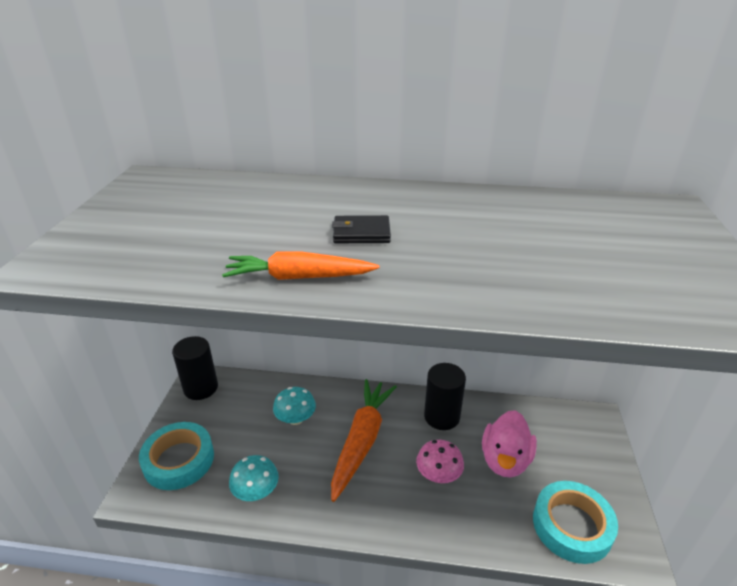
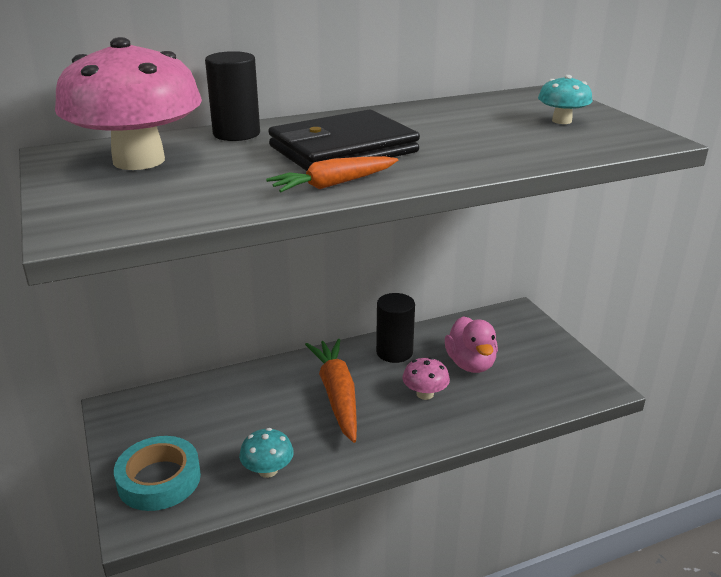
camera: 30 degrees left, 5 degrees down
black cylinder [172,336,218,400] -> black cylinder moved to [205,51,260,141]
turquoise mushroom [273,387,316,425] -> turquoise mushroom moved to [538,75,593,124]
black wallet [332,215,391,243] -> black wallet [268,109,420,171], size x2.33
turquoise tape [533,481,618,564] -> none
none -> pink mushroom [55,37,202,170]

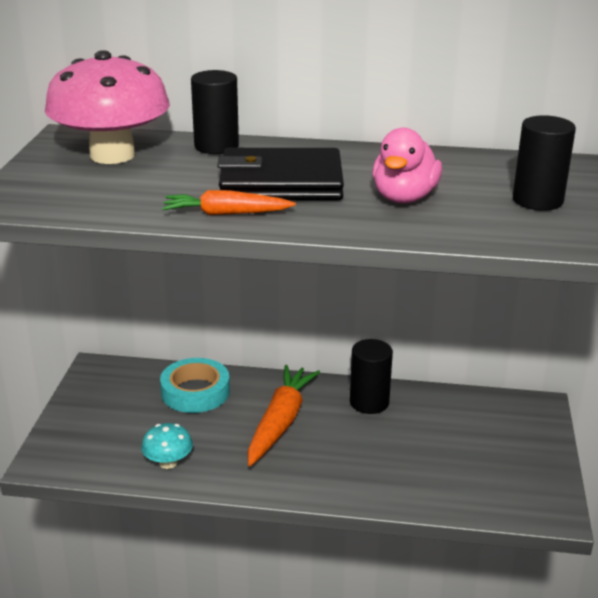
camera: 30 degrees right, 0 degrees up
turquoise tape [114,436,201,511] -> turquoise tape moved to [160,358,230,413]
pink mushroom [403,357,450,400] -> none
pink duck [445,316,498,373] -> pink duck moved to [372,128,442,203]
turquoise mushroom [538,75,593,124] -> black cylinder [513,115,576,211]

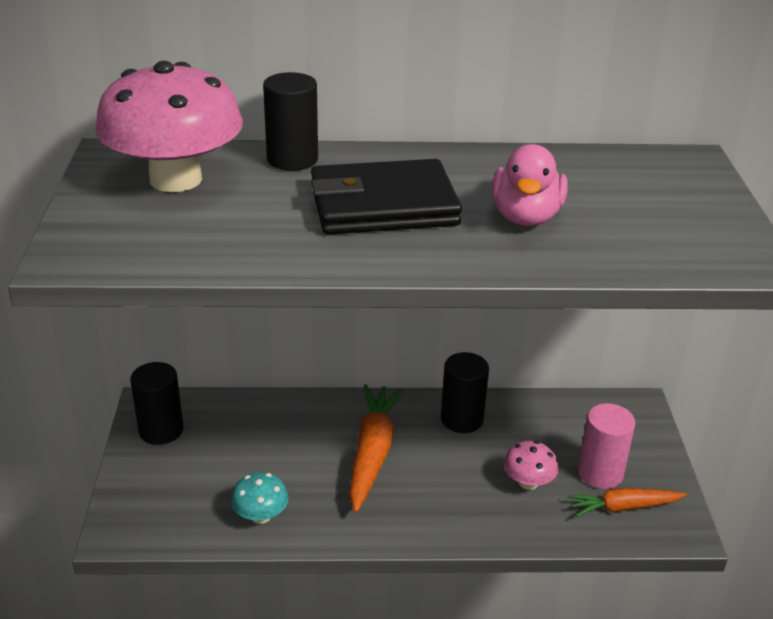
camera: 10 degrees left, 5 degrees up
turquoise tape [160,358,230,413] -> none
orange carrot [162,190,296,215] -> orange carrot moved to [568,488,687,517]
black cylinder [513,115,576,211] -> black cylinder moved to [130,362,184,445]
none -> pink mushroom [504,441,558,490]
none -> pink cylinder [578,403,635,489]

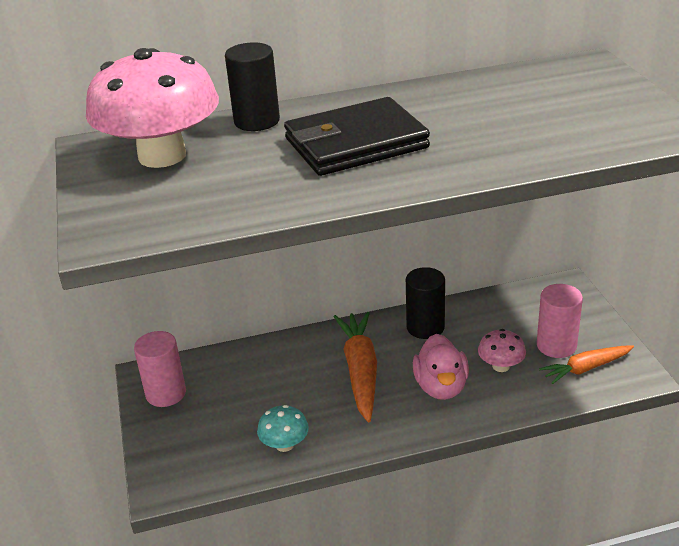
camera: 10 degrees left, 0 degrees up
black cylinder [130,362,184,445] -> pink cylinder [134,331,186,407]
pink duck [492,144,568,226] -> pink duck moved to [413,334,469,400]

